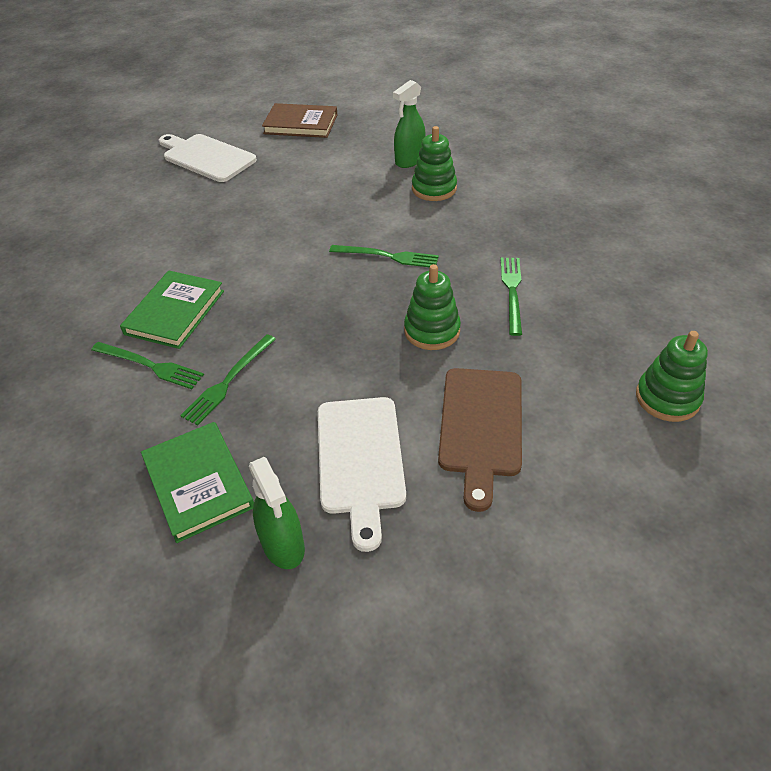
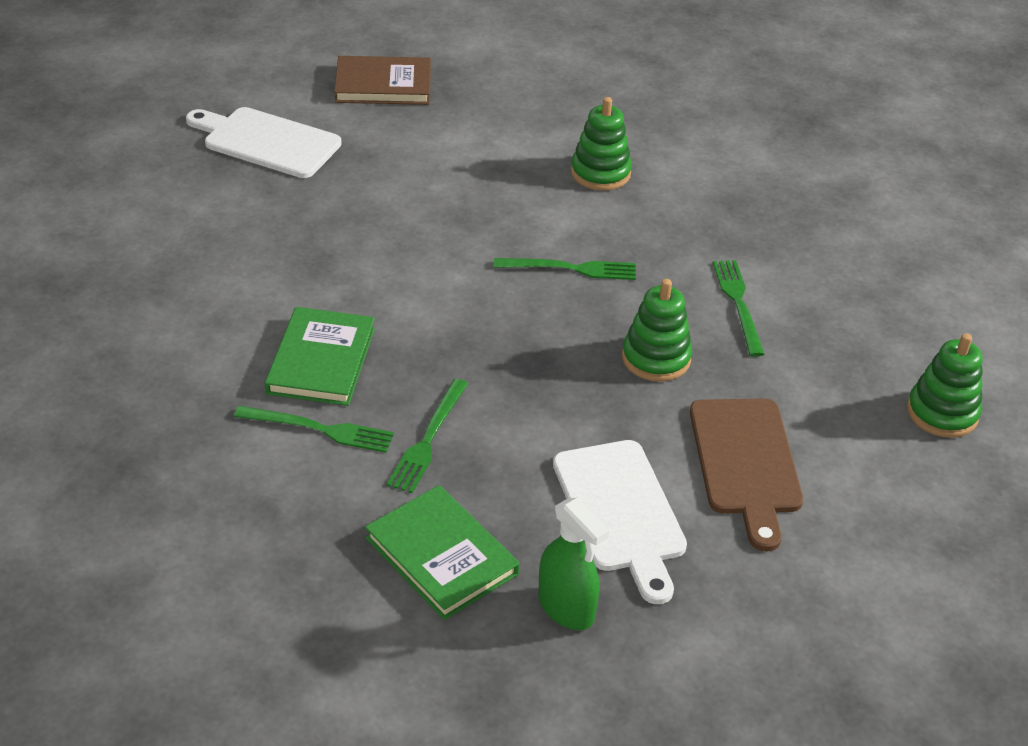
camera: 15 degrees left, 5 degrees down
green spray bottle [393,80,426,168] -> none

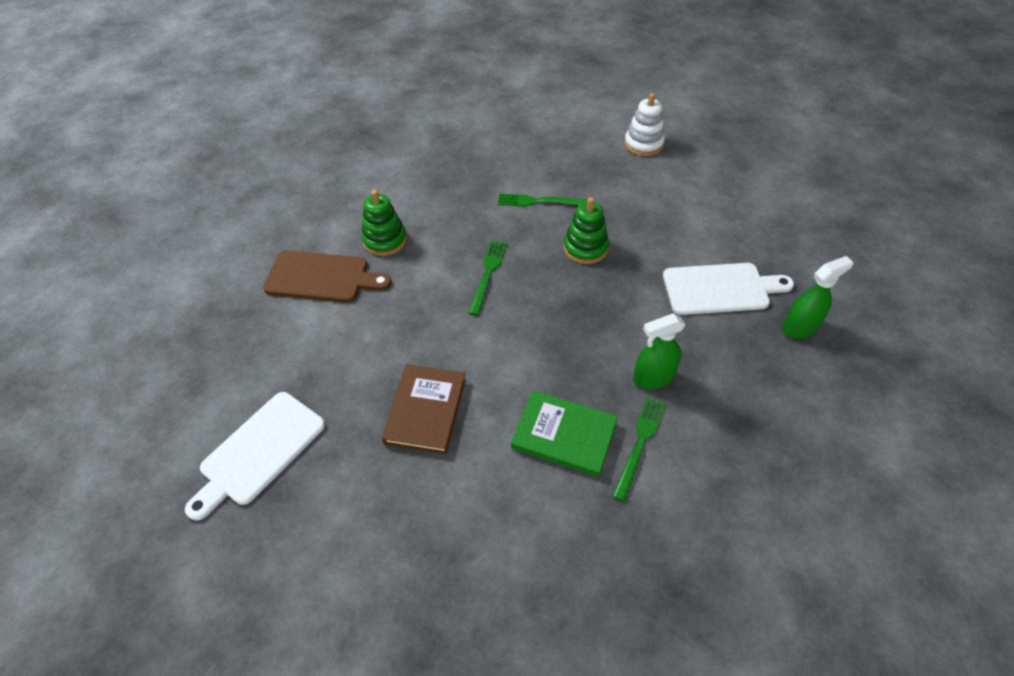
camera: 75 degrees left, 10 degrees up
brown book [334,56,431,105] -> brown book moved to [382,364,466,454]
green book [365,485,520,620] -> none
green fork [387,379,468,493] -> green spray bottle [633,314,686,389]
brown cutting board [690,398,803,551] -> brown cutting board moved to [263,250,391,302]
green stacking toy [907,333,983,438] -> white stacking toy [624,93,665,156]

